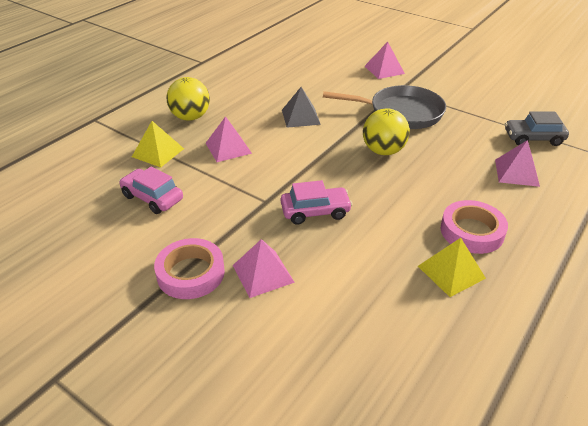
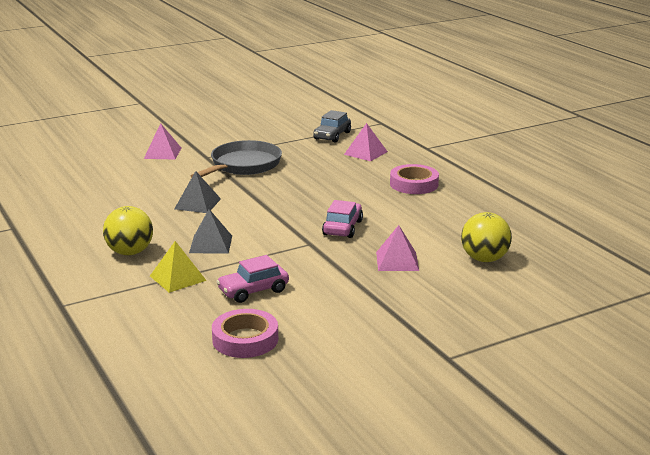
camera: 65 degrees left, 15 degrees down
pink tape [154,238,225,299] -> pink tape moved to [212,309,278,358]
pink pyramid [206,116,252,162] -> grey pyramid [189,209,232,253]
yellow ball [363,108,410,155] -> yellow ball moved to [461,212,512,262]
yellow pyramid [418,238,486,297] -> none

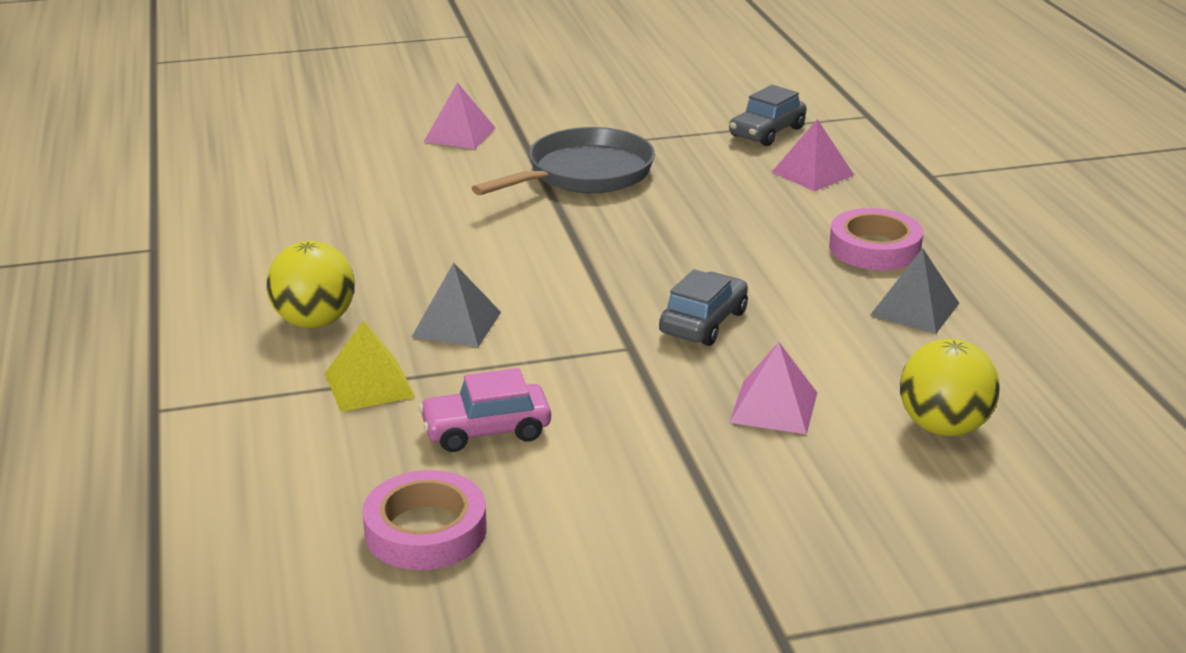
camera: 15 degrees right, 5 degrees up
grey pyramid [174,171,221,213] -> grey pyramid moved to [870,248,960,334]
pink car [322,200,363,238] -> grey car [659,269,748,346]

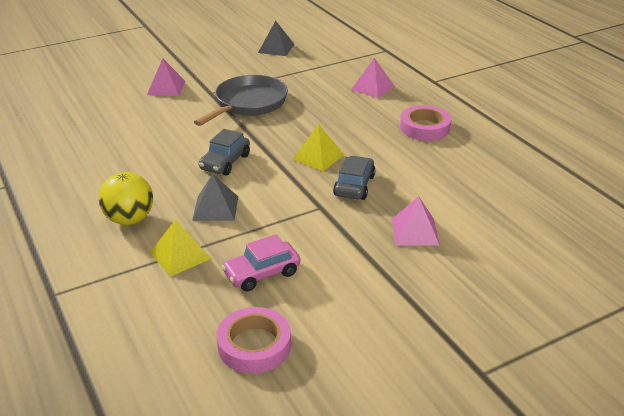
camera: 15 degrees left, 5 degrees up
grey car [729,85,807,146] -> grey car moved to [199,129,250,175]
grey pyramid [870,248,960,334] -> grey pyramid moved to [258,21,295,56]
yellow ball [900,339,1000,436] -> none
none -> yellow pyramid [292,124,344,171]

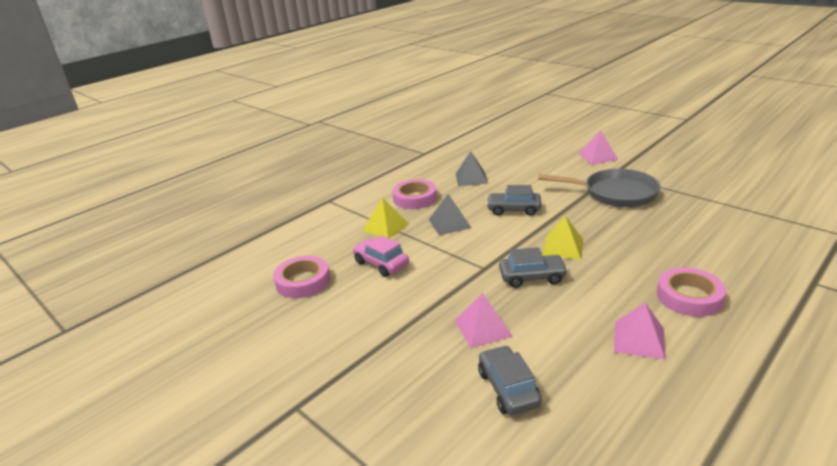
camera: 75 degrees right, 5 degrees down
yellow ball [99,172,153,225] -> pink tape [392,179,437,209]
grey pyramid [258,21,295,56] -> grey pyramid moved to [456,151,488,186]
pink pyramid [351,58,395,98] -> pink pyramid moved to [614,303,666,360]
none -> grey car [478,345,542,415]

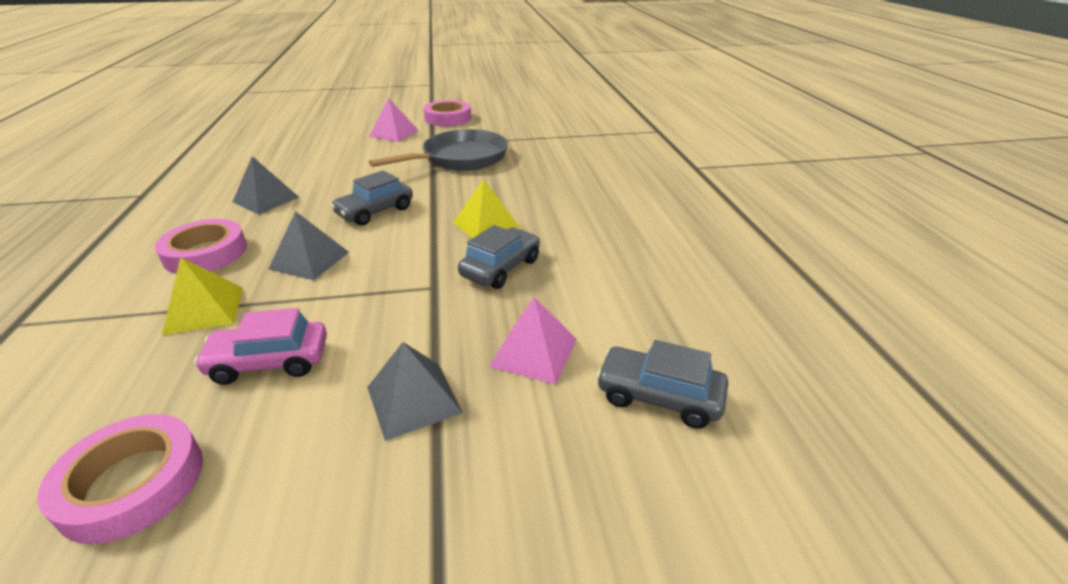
camera: 55 degrees left, 5 degrees up
pink pyramid [614,303,666,360] -> none
pink tape [657,267,726,317] -> pink tape moved to [423,100,471,126]
none -> grey pyramid [367,342,463,441]

